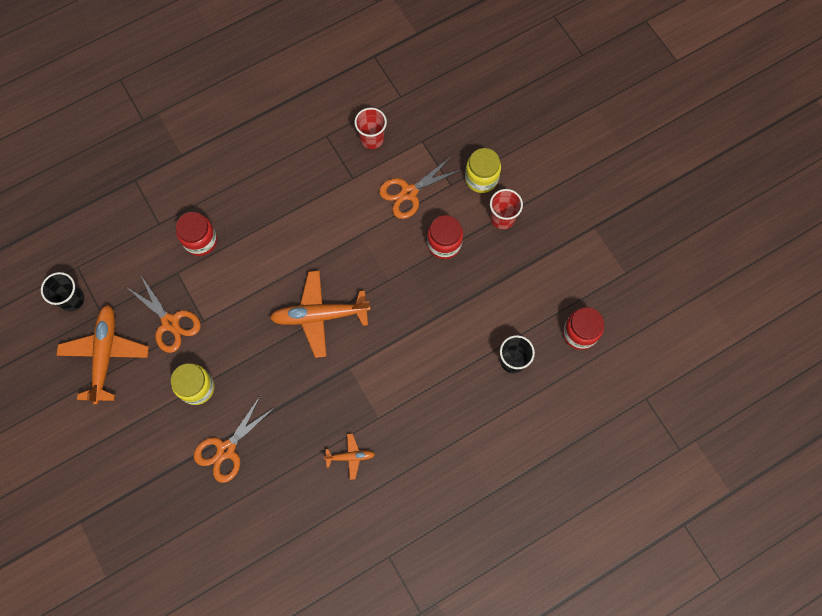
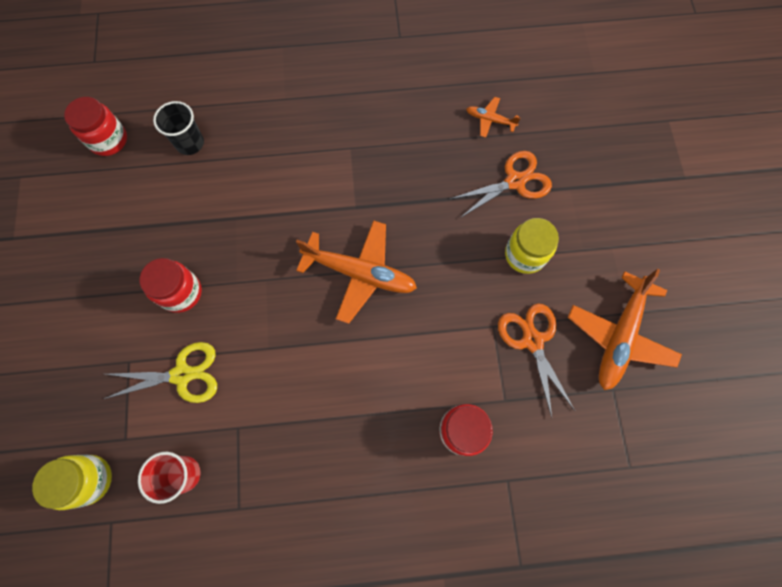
camera: 155 degrees left, 0 degrees up
black cup [41,272,84,311] -> none
orange plane [323,433,375,480] -> orange plane moved to [466,97,521,138]
orange scissors [379,156,461,219] -> yellow scissors [104,342,217,403]
yellow jar [465,148,501,193] -> yellow jar moved to [32,455,112,510]
red cup [490,189,523,229] -> none

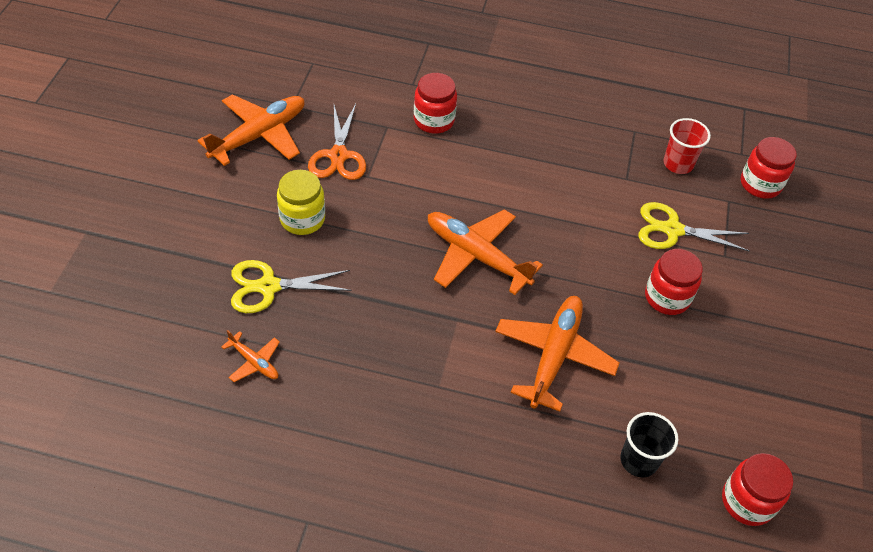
camera: 165 degrees left, 20 degrees down
yellow jar [32,455,112,510] -> red jar [741,137,797,199]
orange scissors [450,151,552,218] -> yellow scissors [231,260,352,313]
none -> orange plane [495,296,619,412]

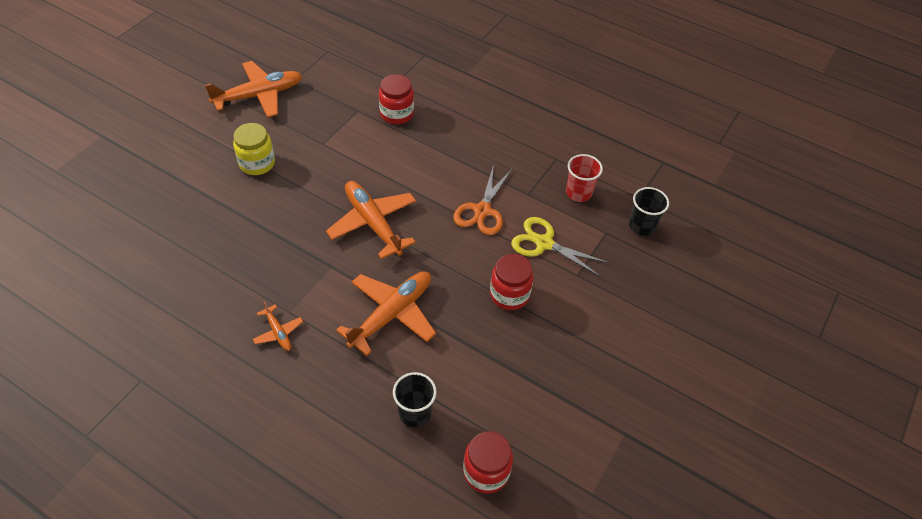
camera: 20 degrees right, 0 degrees up
orange plane [221,330,280,382] -> orange plane moved to [253,301,303,351]
yellow scissors [231,260,352,313] -> none
orange scissors [308,104,366,180] -> orange scissors moved to [453,164,512,235]
red jar [741,137,797,199] -> black cup [629,187,669,236]

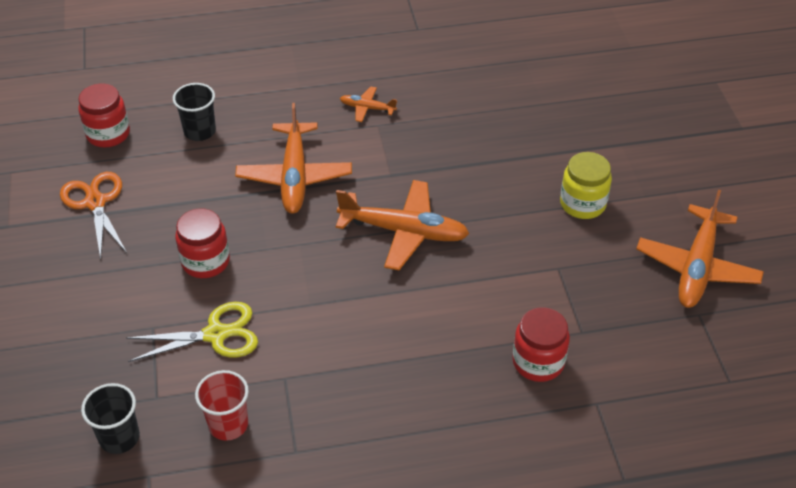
camera: 140 degrees right, 5 degrees down
orange scissors [453,164,512,235] -> orange scissors moved to [60,172,127,260]

